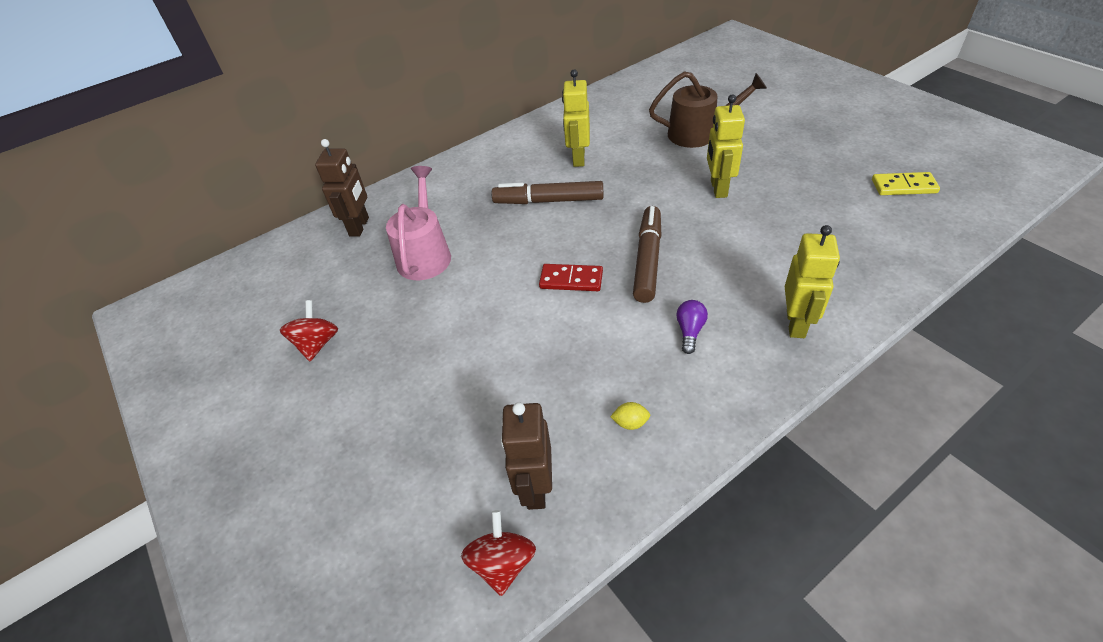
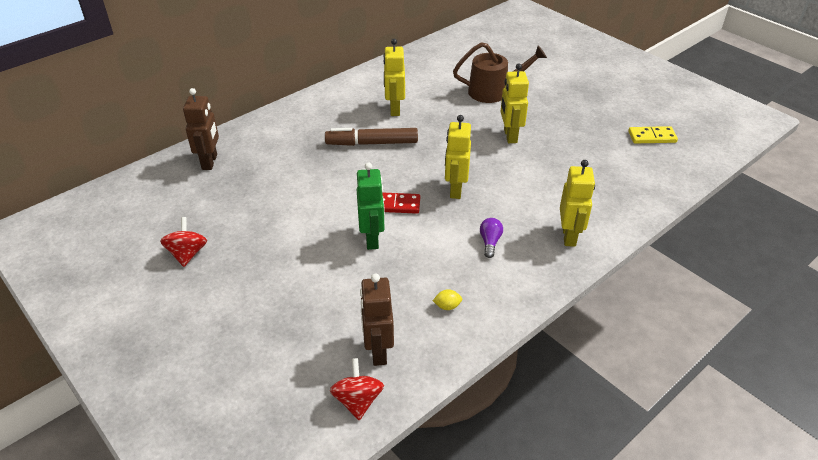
camera: 10 degrees left, 5 degrees down
pink watering can [386,166,451,280] -> none
brown marker [633,206,662,303] -> yellow robot [445,115,471,199]
none -> green robot [357,162,385,250]

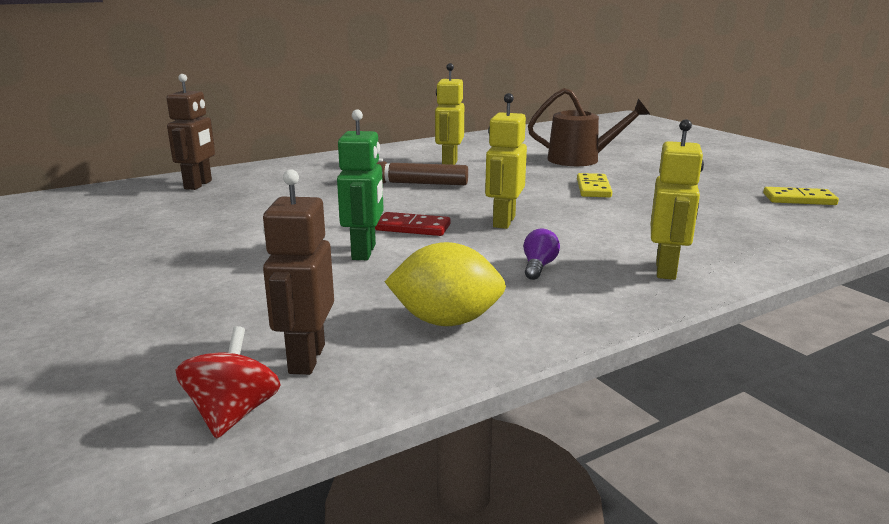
camera: 10 degrees right, 20 degrees down
red spinning top [160,217,207,267] -> none
yellow lemon [433,289,462,310] -> yellow lemon [385,242,506,326], size x2.39
yellow robot [500,64,529,143] -> yellow domino [577,173,612,197]

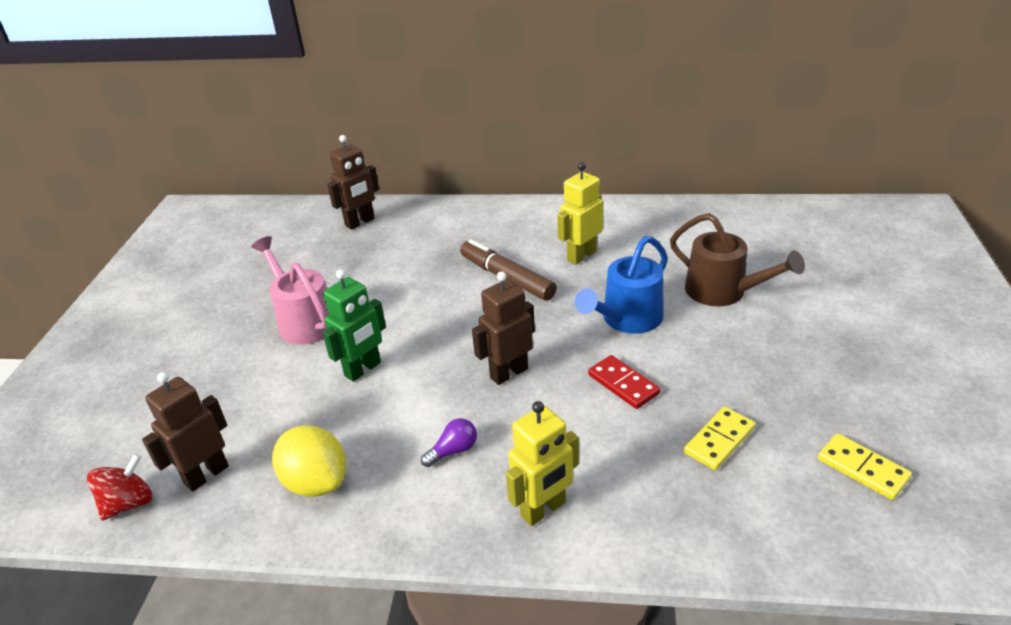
camera: 40 degrees right, 15 degrees up
red domino [375,212,450,236] -> red domino moved to [588,355,660,409]
yellow robot [485,93,527,229] -> brown robot [472,271,535,385]
yellow domino [577,173,612,197] -> yellow domino moved to [684,407,755,470]
none -> pink watering can [251,236,330,345]
none -> blue watering can [575,236,668,334]

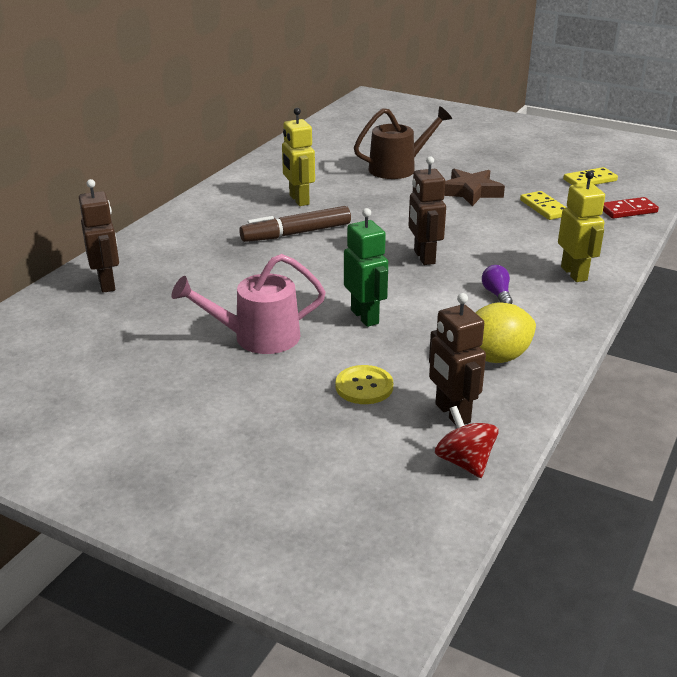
camera: 70 degrees left, 5 degrees down
blue watering can [575,236,668,334] -> none
red domino [588,355,660,409] -> red domino moved to [603,197,659,219]
none -> yellow button [336,365,393,404]
none -> brown star [444,169,505,206]

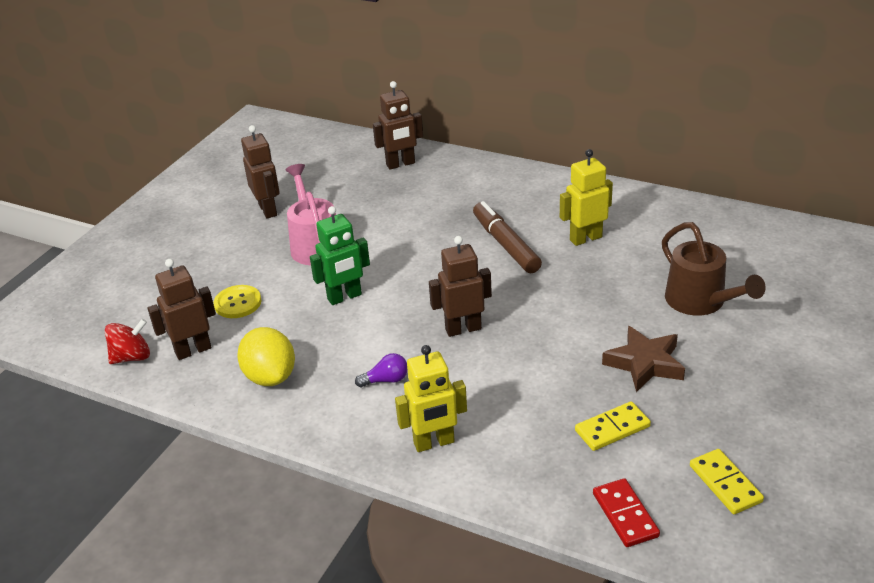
camera: 90 degrees right, 5 degrees up
none -> brown robot [241,125,280,219]

